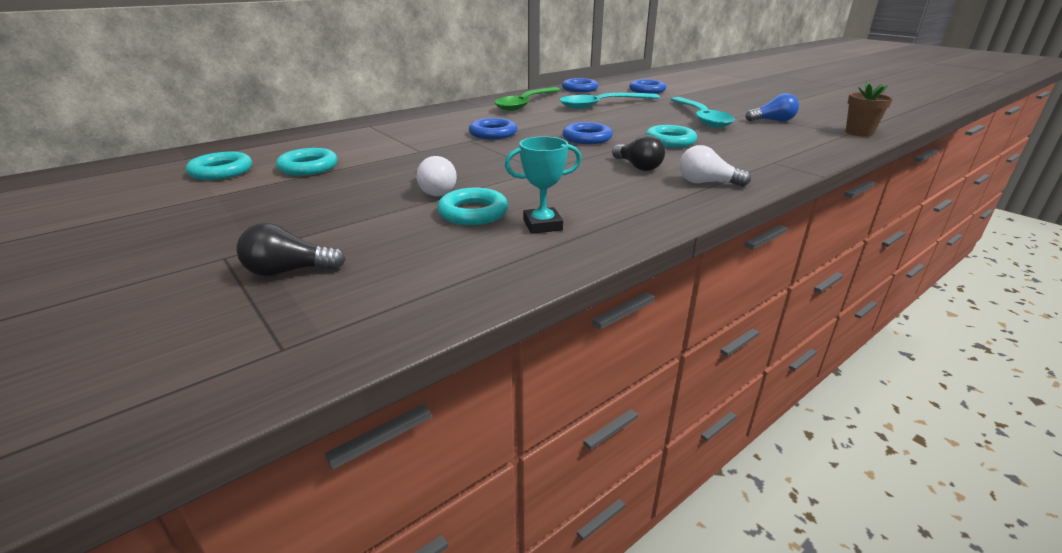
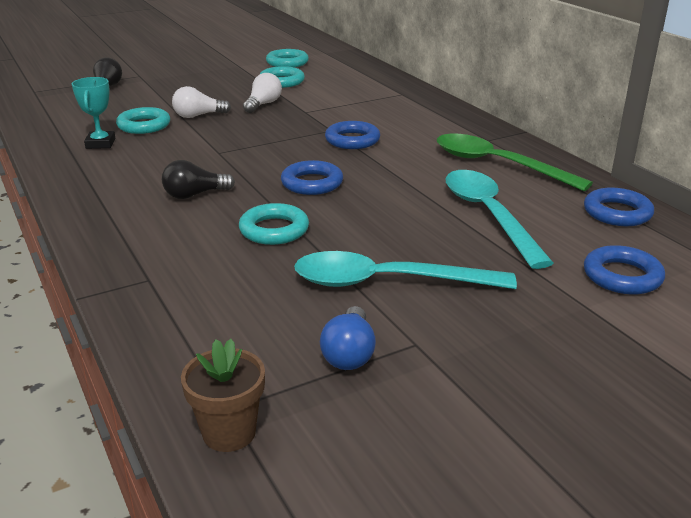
camera: 100 degrees right, 0 degrees up
white light bulb [679,145,751,187] -> white light bulb moved to [243,73,282,113]

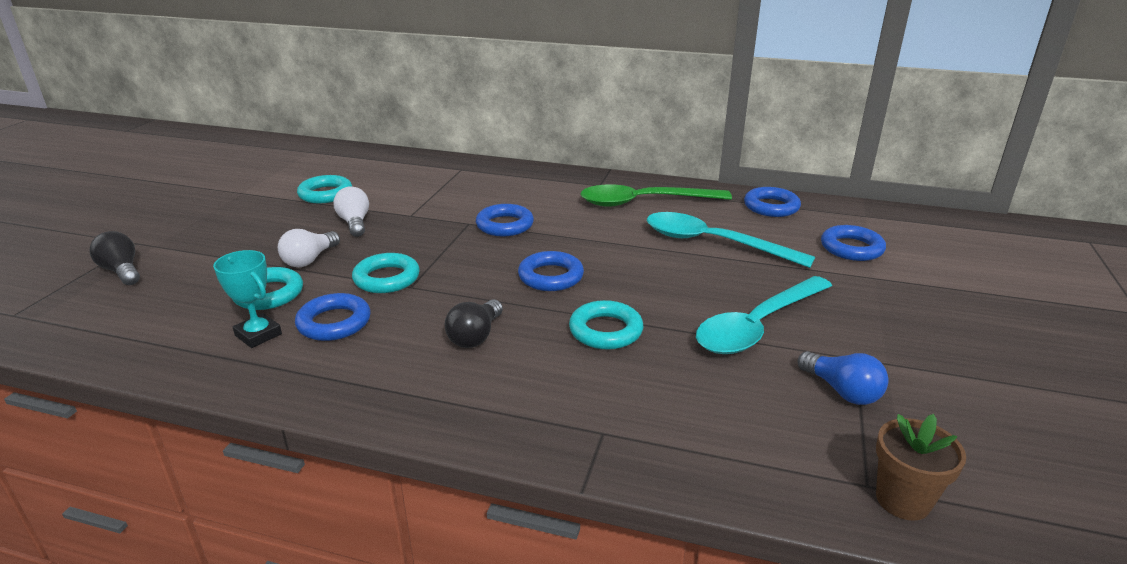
camera: 45 degrees left, 0 degrees up
turquoise ring [266,49,309,67] -> turquoise ring moved to [352,253,420,293]
none -> blue ring [295,293,371,341]

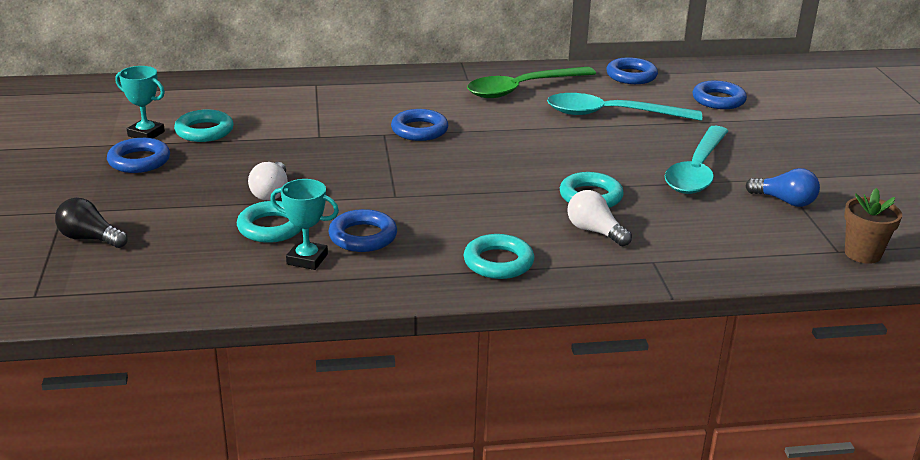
camera: 25 degrees left, 0 degrees up
white light bulb [333,186,369,237] -> white light bulb moved to [567,190,632,247]
turquoise ring [352,253,420,293] -> turquoise ring moved to [464,234,534,279]
black light bulb [445,299,503,348] -> none
blue ring [518,251,584,291] -> blue ring moved to [107,138,170,173]
none -> turquoise trophy [116,66,165,139]

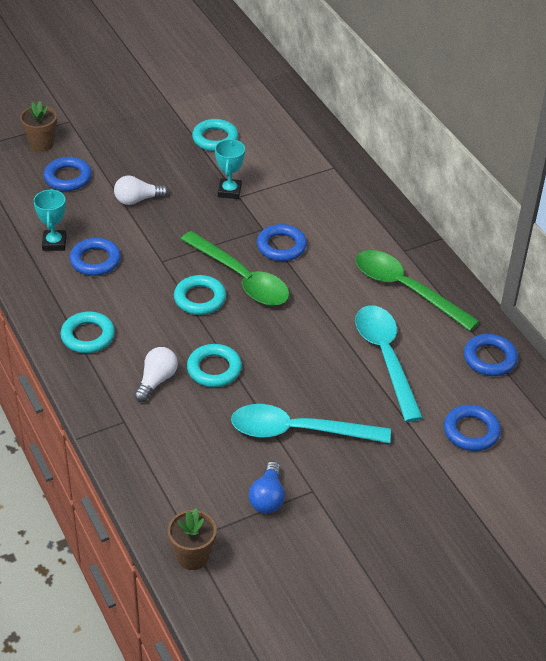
camera: 70 degrees right, 15 degrees up
black light bulb [55,198,128,248] -> brown flower pot [20,101,57,152]
blue ring [107,138,170,173] -> blue ring moved to [44,157,92,191]
turquoise trophy [116,66,165,139] -> turquoise trophy moved to [215,139,245,199]
turquoise ring [237,201,302,243] -> turquoise ring moved to [174,275,226,315]
none -> green spoon [181,231,289,306]

